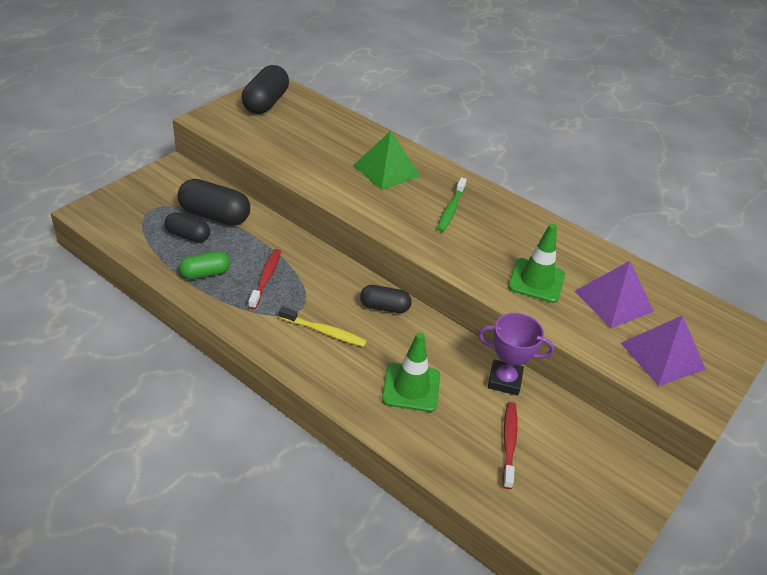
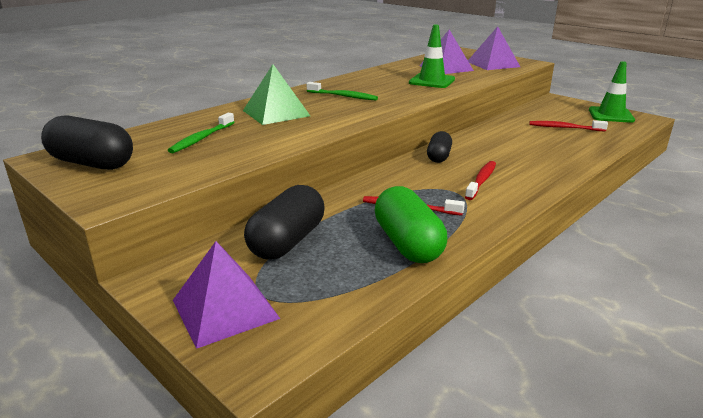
camera: 80 degrees left, 15 degrees down
black capsule [164,212,210,243] -> none
green capsule [179,251,231,280] -> green capsule [375,186,447,263], size x1.62
yellow toothbrush [279,307,367,347] -> red toothbrush [465,161,496,200]
green traffic cone [382,332,440,412] -> green traffic cone moved to [589,61,635,123]
purple trophy [478,313,555,396] -> none
none -> green toothbrush [168,113,235,153]
none -> purple pyramid [173,241,280,349]

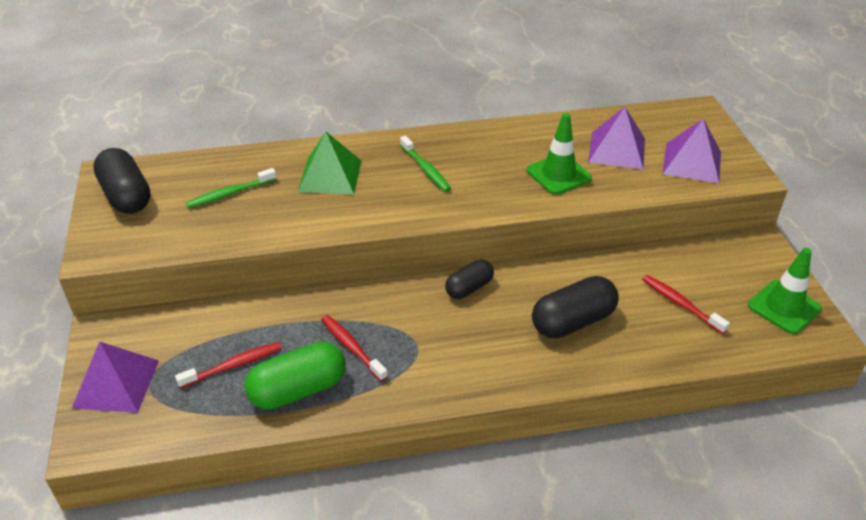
camera: 35 degrees right, 15 degrees up
black capsule [244,185,324,260] -> black capsule moved to [532,276,619,338]
green capsule [375,186,447,263] -> green capsule turned 45 degrees clockwise [245,341,346,410]
red toothbrush [465,161,496,200] -> red toothbrush moved to [175,342,282,388]

